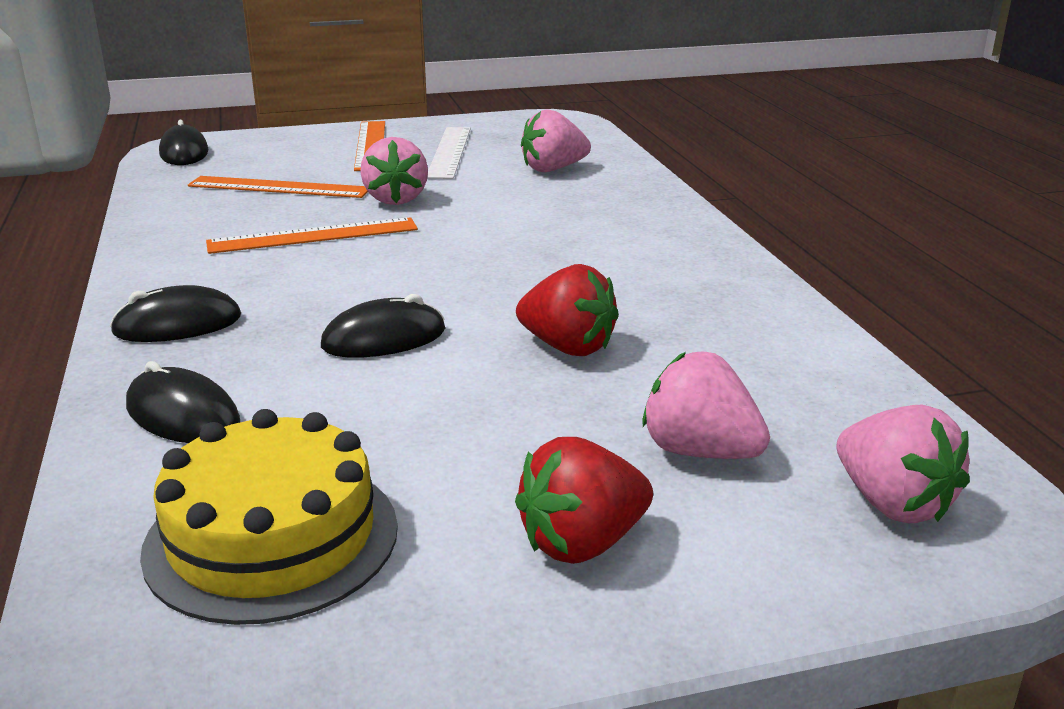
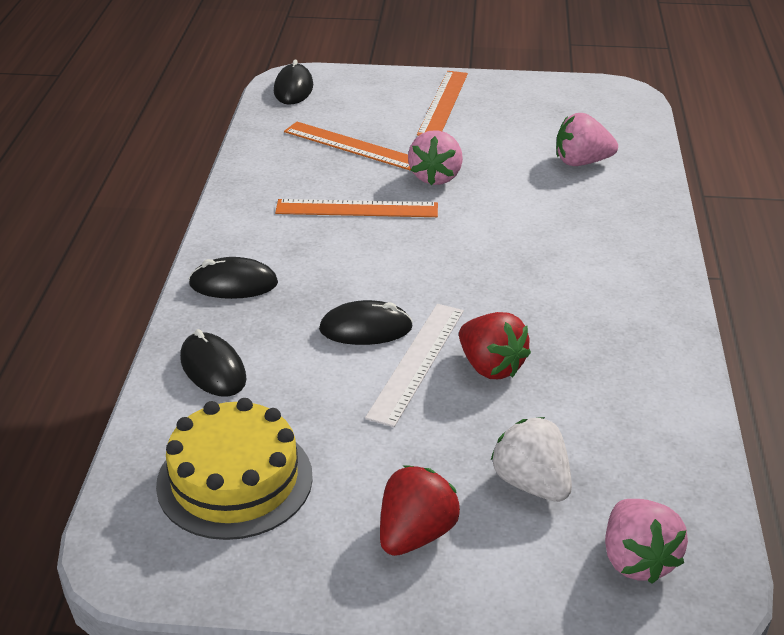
camera: 20 degrees right, 10 degrees up
white ruler [427,127,471,179] -> white ruler moved to [365,304,464,427]
red strawberry [515,437,653,564] -> red strawberry turned 135 degrees clockwise [380,465,460,556]
pink strawberry [642,352,770,459] -> white strawberry [490,417,572,502]

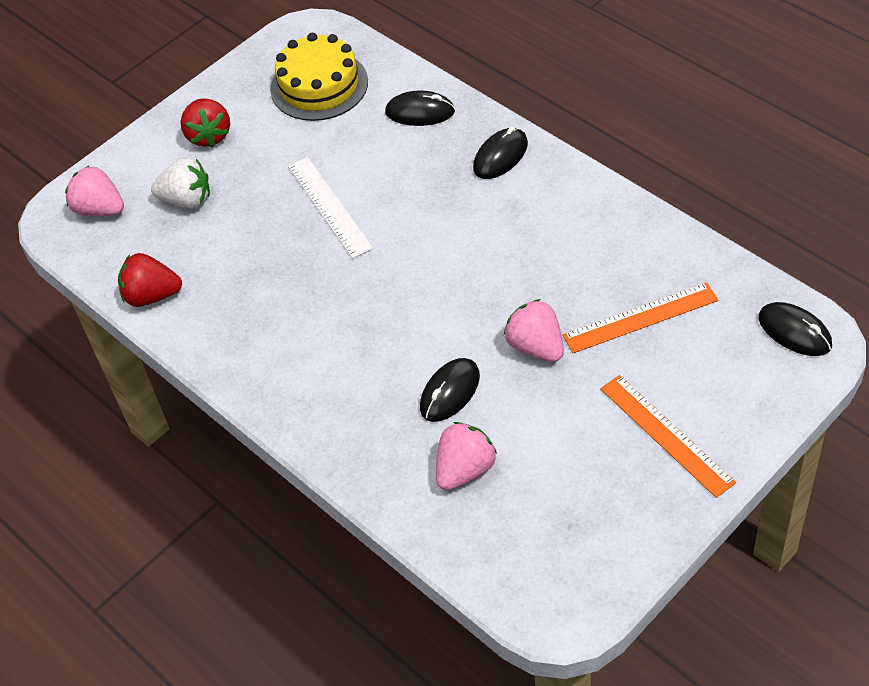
camera: 135 degrees right, 15 degrees up
orange ruler [275,199,438,217] -> none
black mouse [319,300,413,345] -> black mouse moved to [420,358,480,422]
red strawberry [459,312,531,379] -> red strawberry moved to [118,253,182,307]

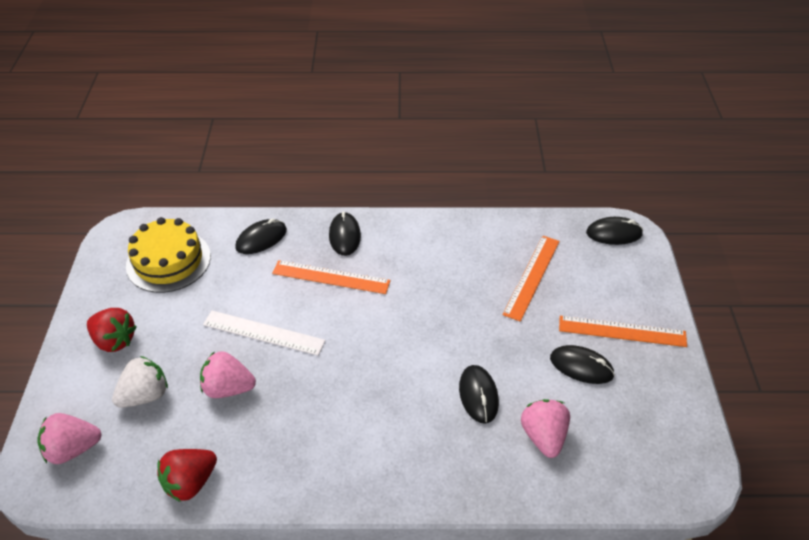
camera: 50 degrees left, 5 degrees down
pink strawberry [504,299,564,362] -> pink strawberry moved to [200,351,256,398]
none -> orange ruler [272,260,390,294]
none -> black mouse [550,345,615,384]

